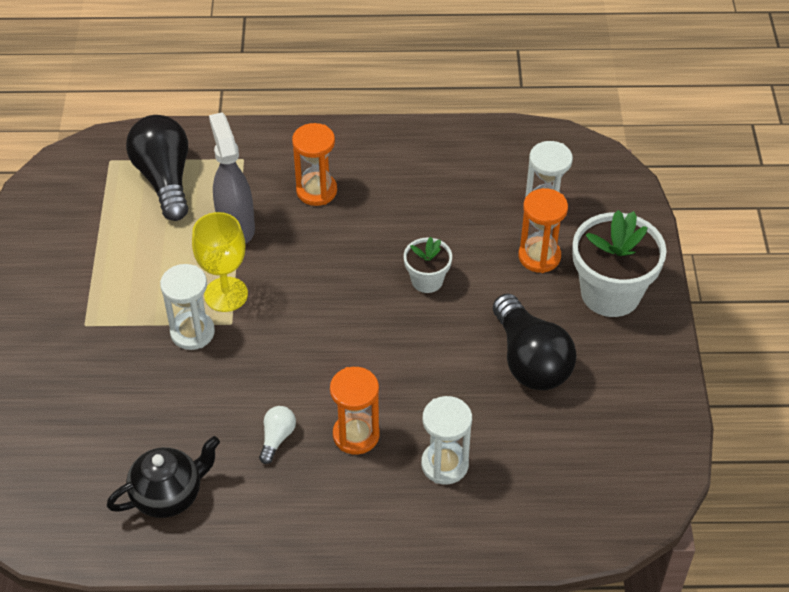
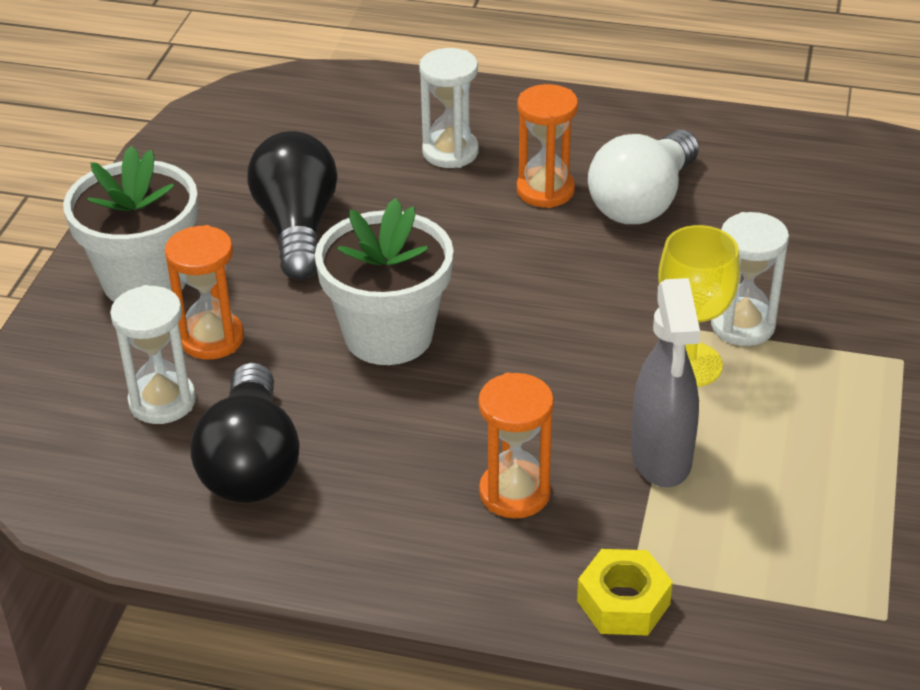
camera: 165 degrees left, 10 degrees down
black teapot [107,436,220,518] -> none
black light bulb [126,115,189,221] -> black light bulb moved to [191,362,300,503]
white light bulb [259,406,296,464] -> white light bulb [588,129,699,224], size x2.18
white flower pot [404,237,452,293] -> white flower pot [315,198,454,365], size x1.86
none -> yellow nut [577,549,673,636]

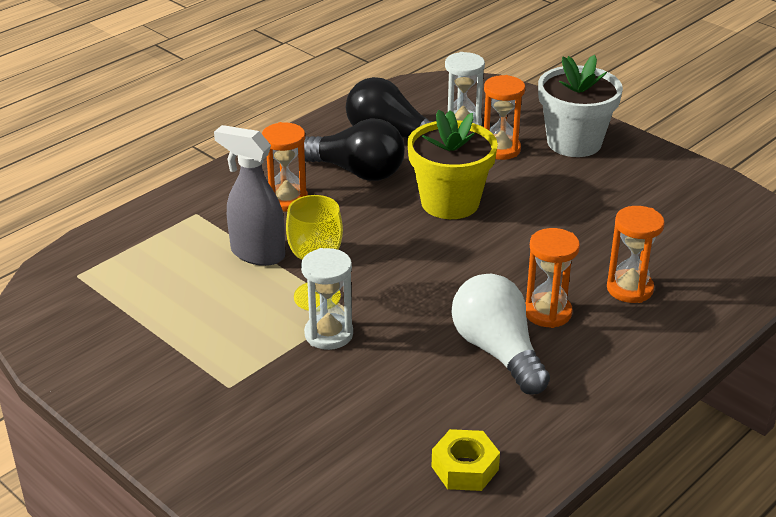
camera: 120 degrees right, 5 degrees down
black light bulb [248,131,337,280] -> black light bulb moved to [304,118,405,181]
white flower pot [315,198,454,365] -> yellow flower pot [407,110,498,219]
white hourglass [419,48,479,168] -> orange hourglass [607,206,665,303]
yellow nut [577,549,673,636] -> yellow nut moved to [432,429,500,491]

